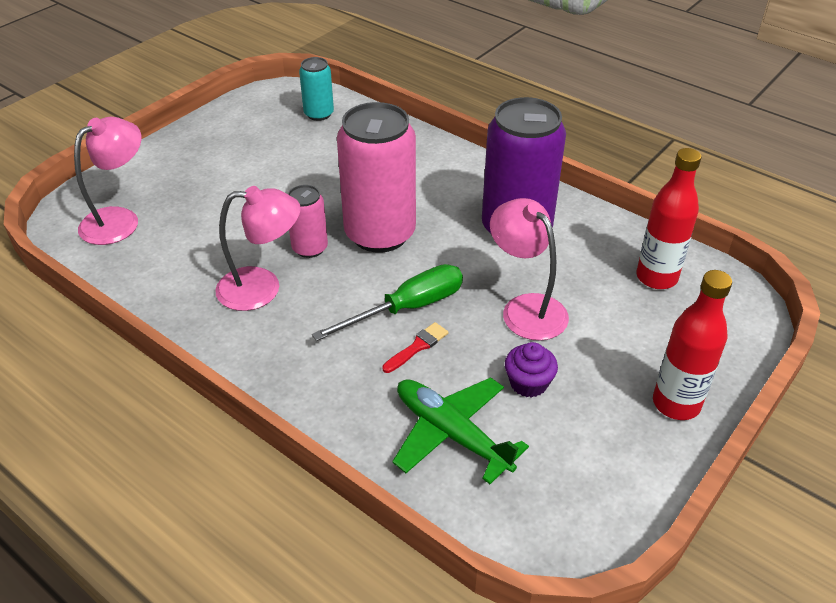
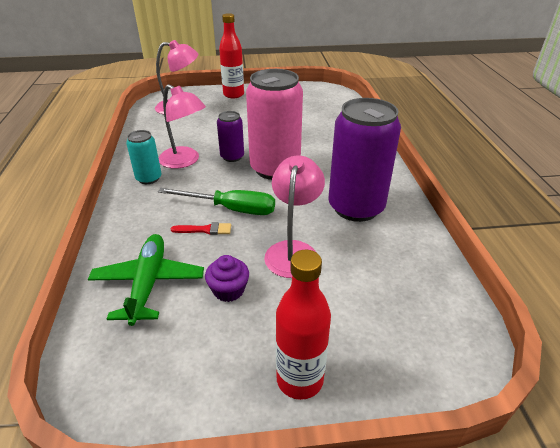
camera: 45 degrees right, 5 degrees down
pink can [288,185,328,258] -> purple can [217,111,244,162]
turquoise can [299,57,334,121] -> turquoise can moved to [126,130,161,184]
red bottle [636,148,702,289] -> red bottle moved to [219,13,244,98]

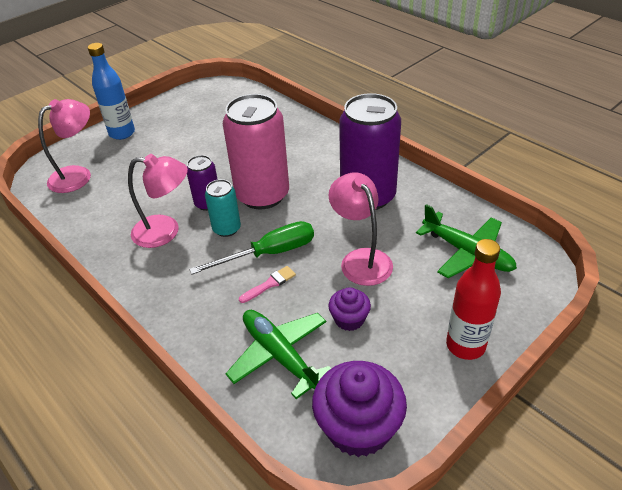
camera: 35 degrees left, 5 degrees up
turquoise can [126,130,161,184] -> turquoise can moved to [205,179,241,237]
red brush [171,222,231,235] -> pink brush [239,266,296,303]
red bottle [219,13,244,98] -> blue bottle [88,43,135,140]
none -> purple cupcake [312,361,407,457]
none -> green plane [416,204,517,278]

